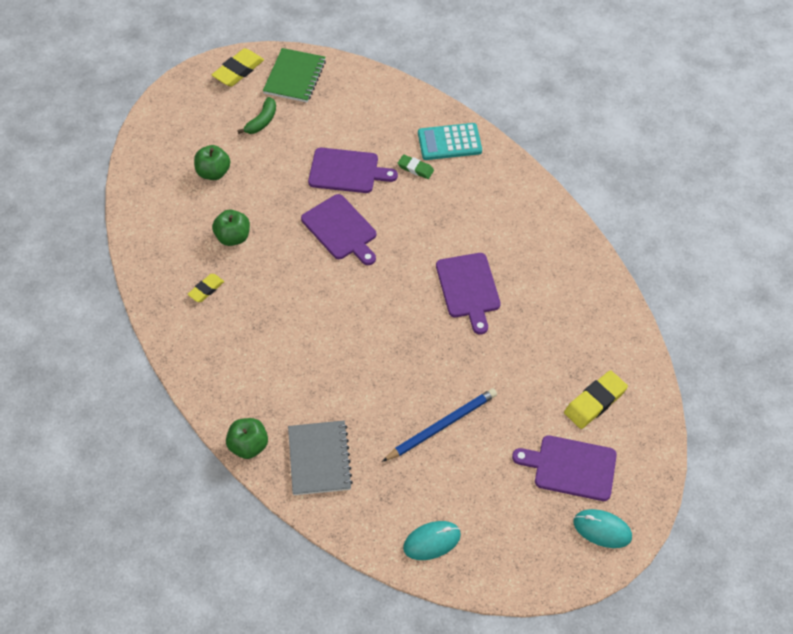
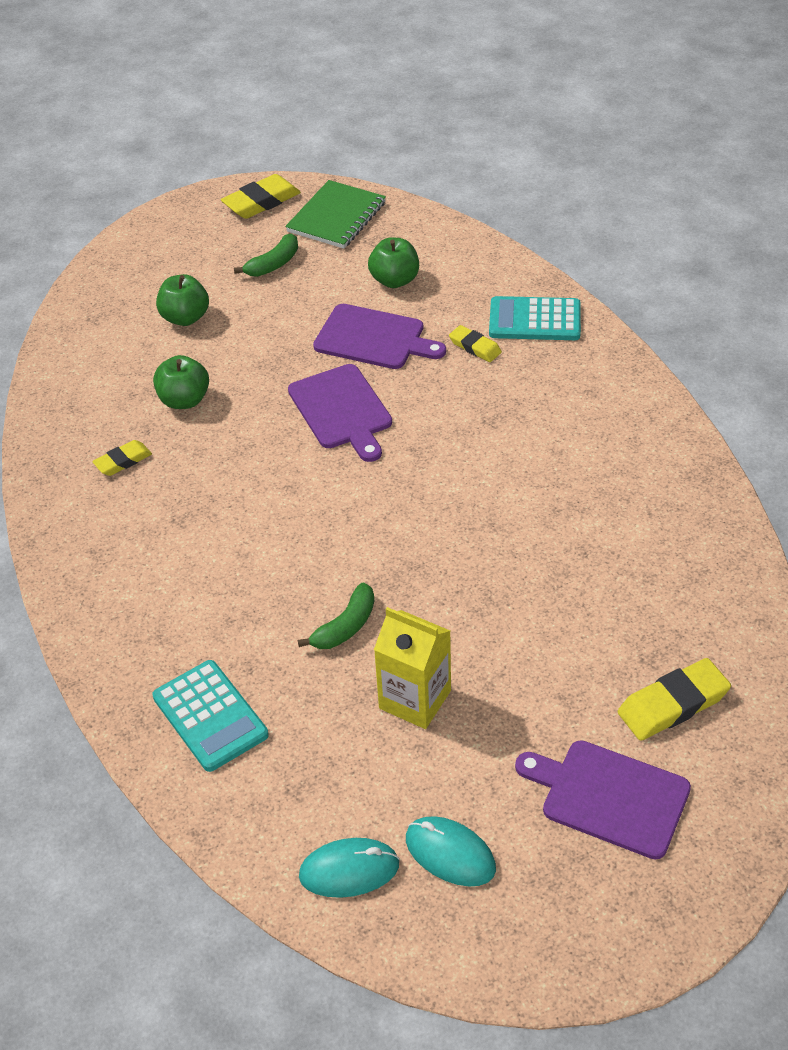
camera: 15 degrees right, 10 degrees down
green apple [226,418,268,459] -> green apple moved to [368,237,419,288]
grey notebook [288,421,353,495] -> turquoise calculator [152,660,269,772]
blue pencil [382,388,497,462] -> yellow carton [374,607,451,729]
green eraser [398,154,434,179] -> yellow eraser [449,325,502,362]
purple cutting board [436,253,501,334] -> none
turquoise mouse [573,509,632,548] -> turquoise mouse moved to [406,816,496,887]
none -> green banana [298,582,374,649]

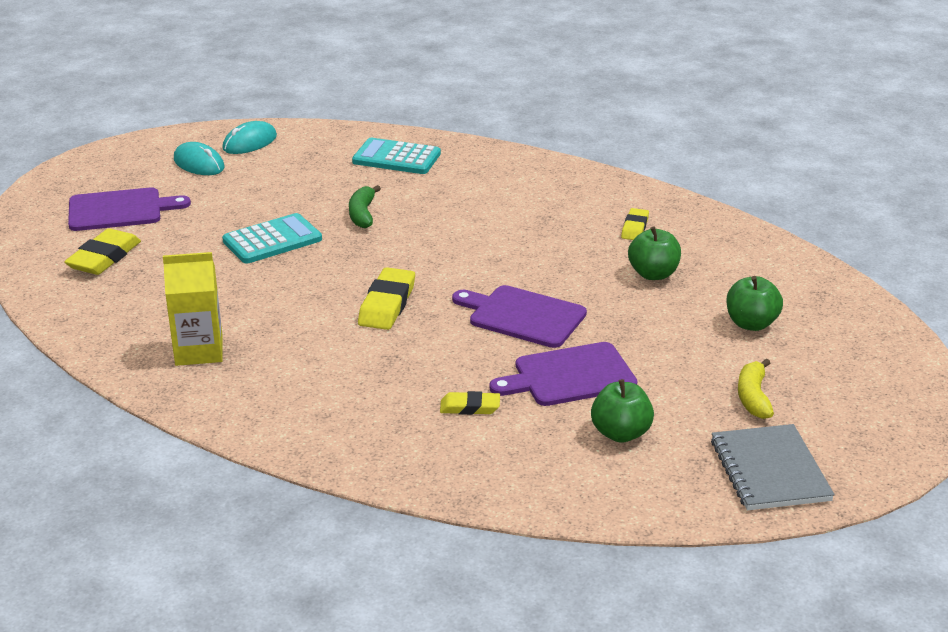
camera: 140 degrees right, 15 degrees down
yellow eraser [221,174,301,219] -> yellow eraser moved to [358,267,415,330]
green banana [234,234,298,277] -> yellow banana [738,359,774,419]
green notebook [285,180,386,249] -> grey notebook [711,424,835,510]
yellow carton [374,607,451,729] -> yellow carton moved to [163,252,223,366]
turquoise mouse [406,816,496,887] -> turquoise mouse turned 45 degrees clockwise [174,142,225,175]
turquoise calculator [489,296,581,340] -> turquoise calculator moved to [222,213,322,264]

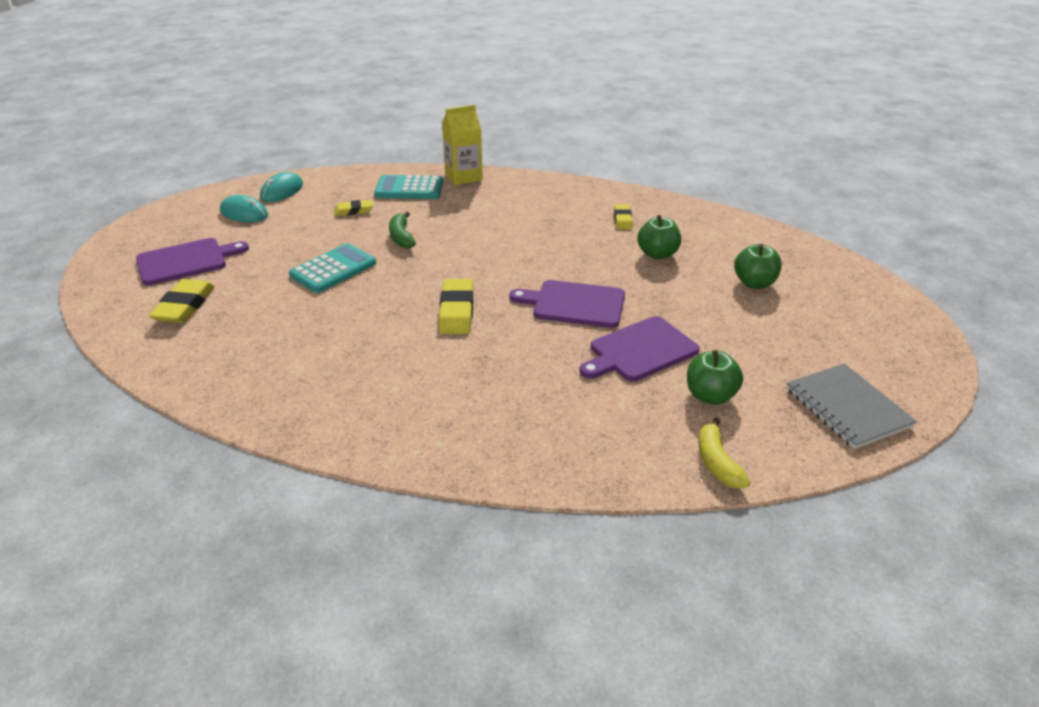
camera: 15 degrees left, 5 degrees up
yellow carton [163,252,223,366] -> yellow carton moved to [442,105,483,185]
yellow eraser [440,391,500,415] -> yellow eraser moved to [334,200,373,216]
yellow banana [738,359,774,419] -> yellow banana moved to [699,418,750,489]

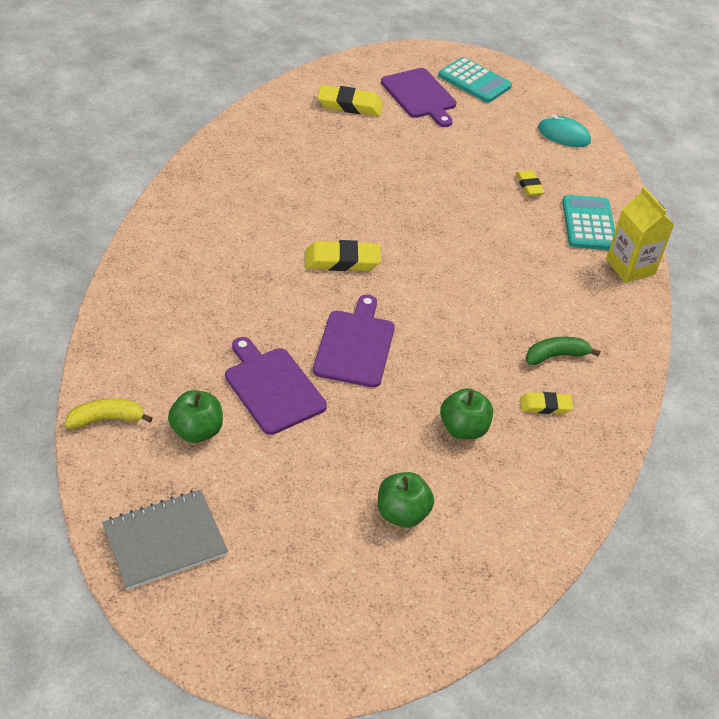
camera: 85 degrees right, 10 degrees up
turquoise mouse [220,195,268,222] -> none
turquoise calculator [289,243,376,293] -> turquoise calculator moved to [438,57,512,103]
green banana [389,212,416,249] -> green banana moved to [526,337,601,365]

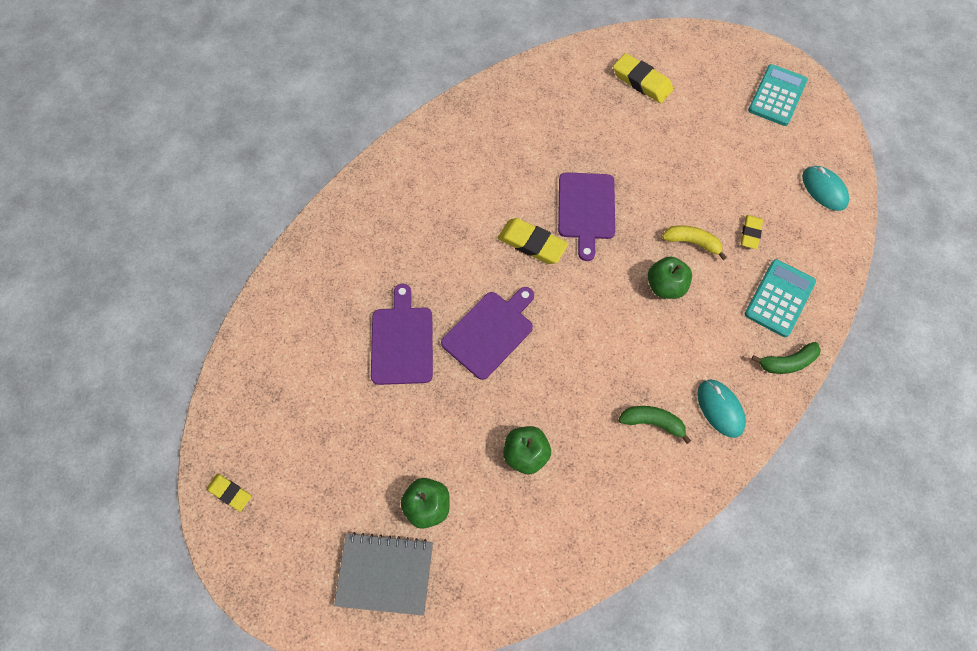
camera: 35 degrees right, 20 degrees up
yellow banana [65,399,153,429] -> yellow banana moved to [662,225,727,260]
grey notebook [102,489,228,590] -> grey notebook moved to [334,532,433,616]
green apple [168,390,223,443] -> green apple moved to [648,257,692,299]
purple cutting board [381,68,457,127] -> purple cutting board moved to [558,172,615,261]
turquoise calculator [438,57,512,103] -> turquoise calculator turned 135 degrees counterclockwise [748,64,808,126]
yellow eraser [520,392,573,414] -> yellow eraser moved to [206,474,251,512]
yellow carton [606,187,674,283] -> green banana [751,342,821,374]
none -> turquoise mouse [697,380,746,438]

